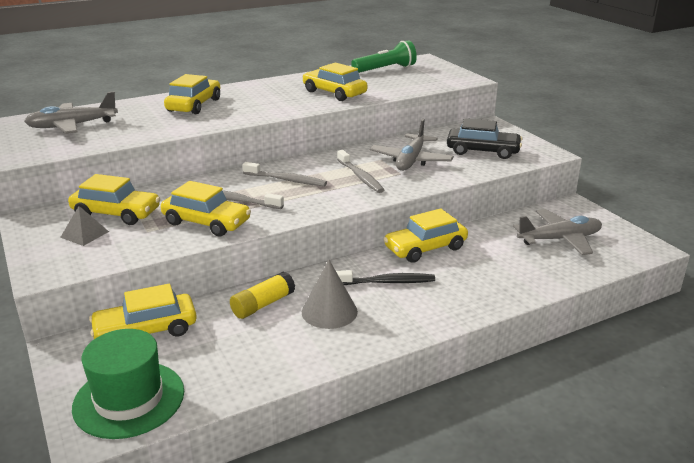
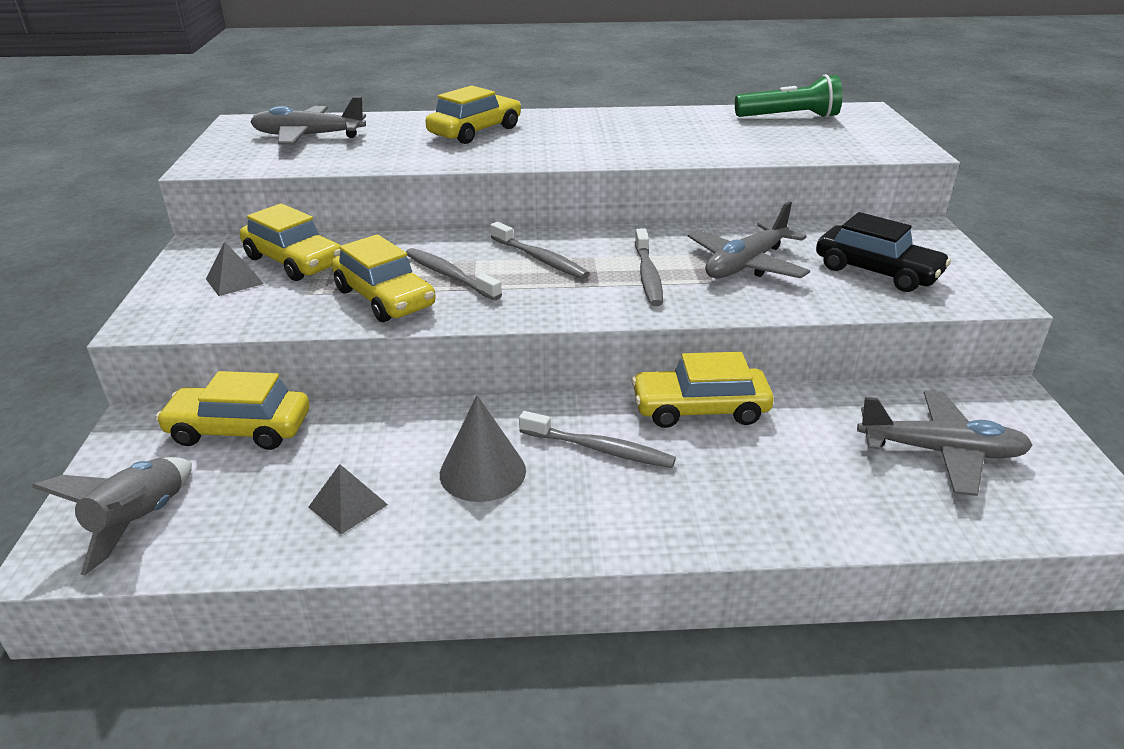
camera: 25 degrees right, 5 degrees up
green hat [72,329,184,439] -> grey rocket [32,457,192,575]
yellow glue stick [230,271,295,319] -> none
yellow car [302,63,367,101] -> none
black toothbrush [336,270,435,285] -> grey toothbrush [519,411,676,468]
none -> grey pyramid [309,464,388,534]

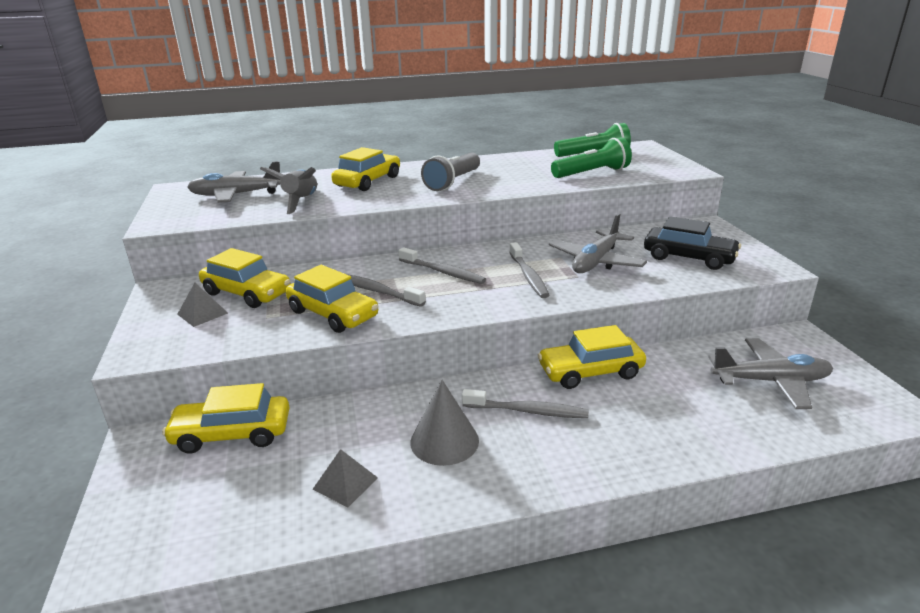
camera: 10 degrees left, 5 degrees down
grey rocket [32,457,192,575] -> grey rocket moved to [260,167,317,214]
none -> grey flashlight [421,153,480,191]
none -> green flashlight [551,137,632,178]

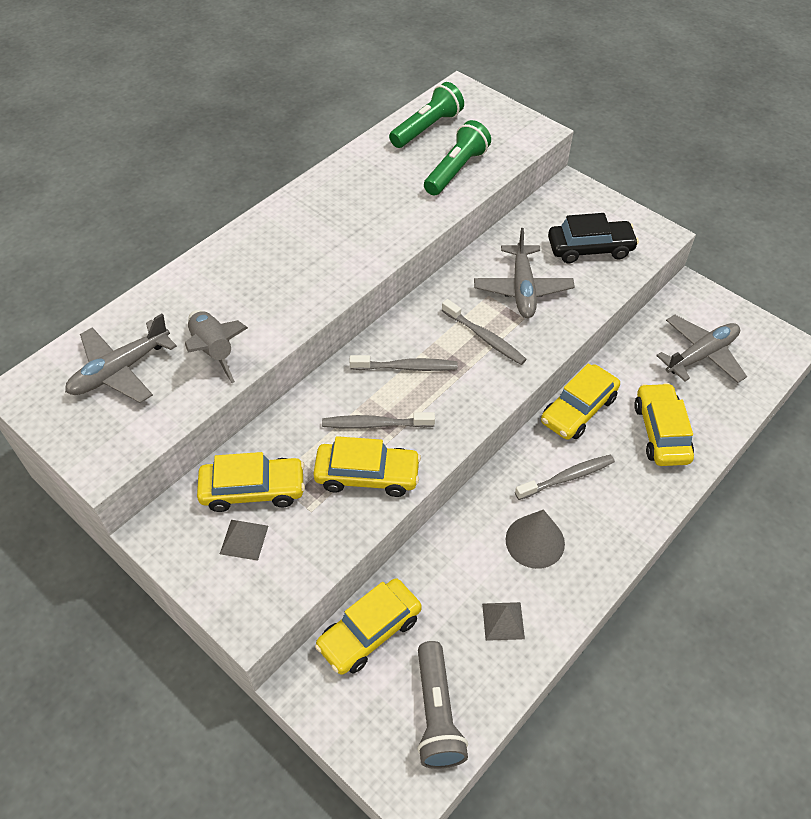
camera: 35 degrees left, 25 degrees up
yellow car [331,147,400,191] -> yellow car moved to [634,383,694,466]
grey flashlight [421,153,480,191] -> grey flashlight moved to [417,641,468,769]

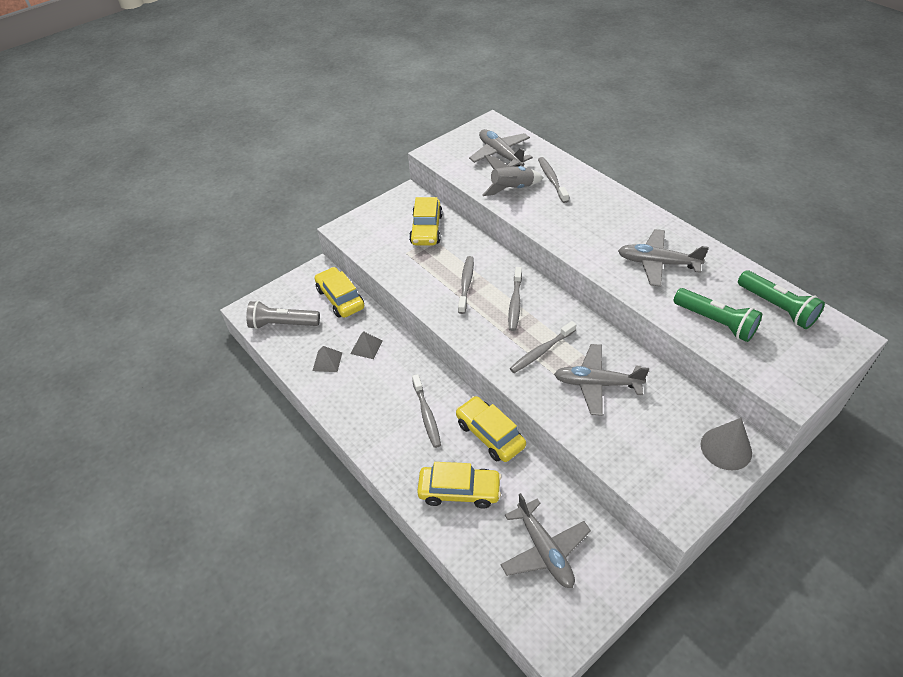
camera: 100 degrees right, 5 degrees down
grey pyramid [220,520,268,561] -> grey pyramid moved to [350,331,382,359]
yellow car [313,436,421,497] -> none
grey cone [506,509,565,569] -> grey cone moved to [701,418,752,470]
black car [548,213,639,263] -> none
none -> grey toothbrush [538,157,569,203]
none -> grey plane [618,229,709,287]

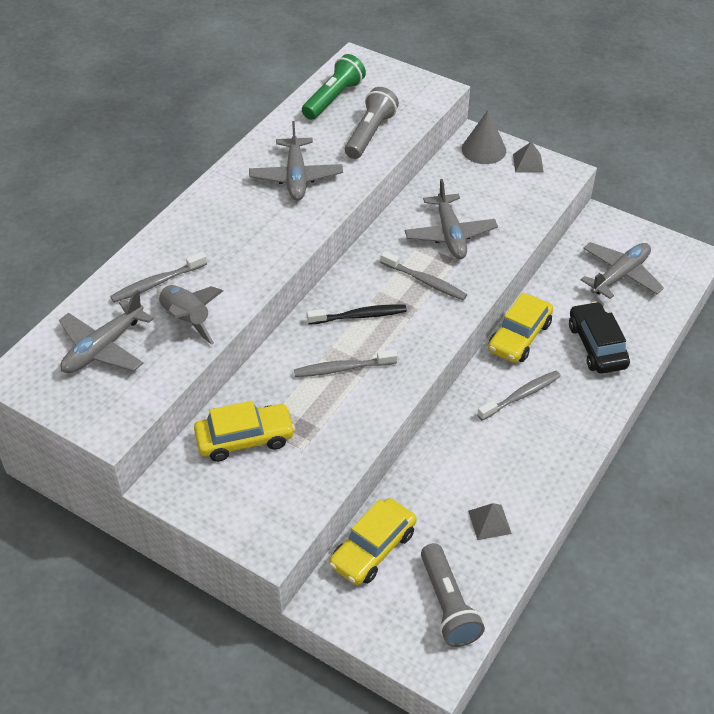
camera: 110 degrees left, 0 degrees up
grey pyramid [350,331,382,359] -> grey pyramid moved to [513,142,544,172]
yellow car [417,462,502,509] -> black car [569,302,630,374]
grey toothbrush [508,267,522,331] -> black toothbrush [307,305,407,325]
green flashlight [674,288,762,342] -> grey flashlight [345,87,399,159]

